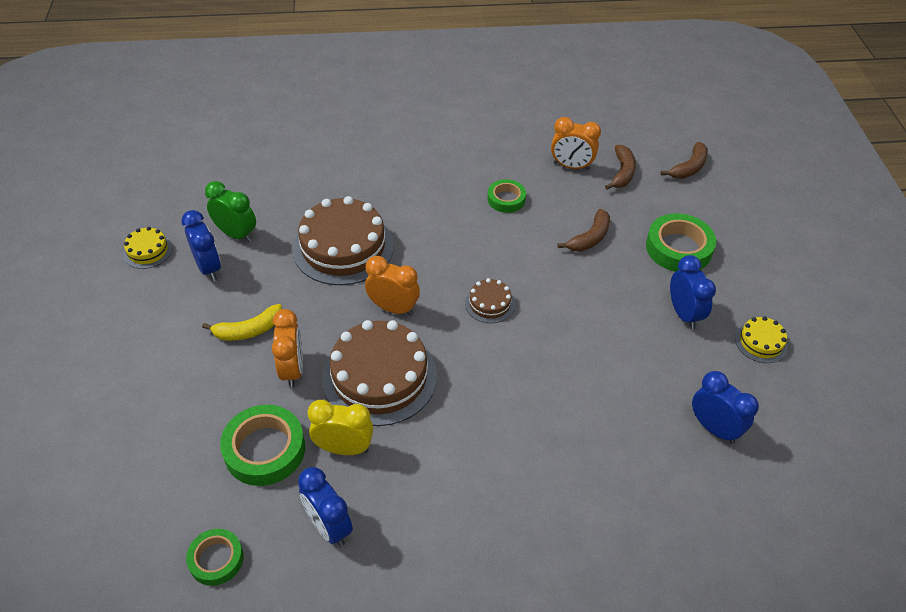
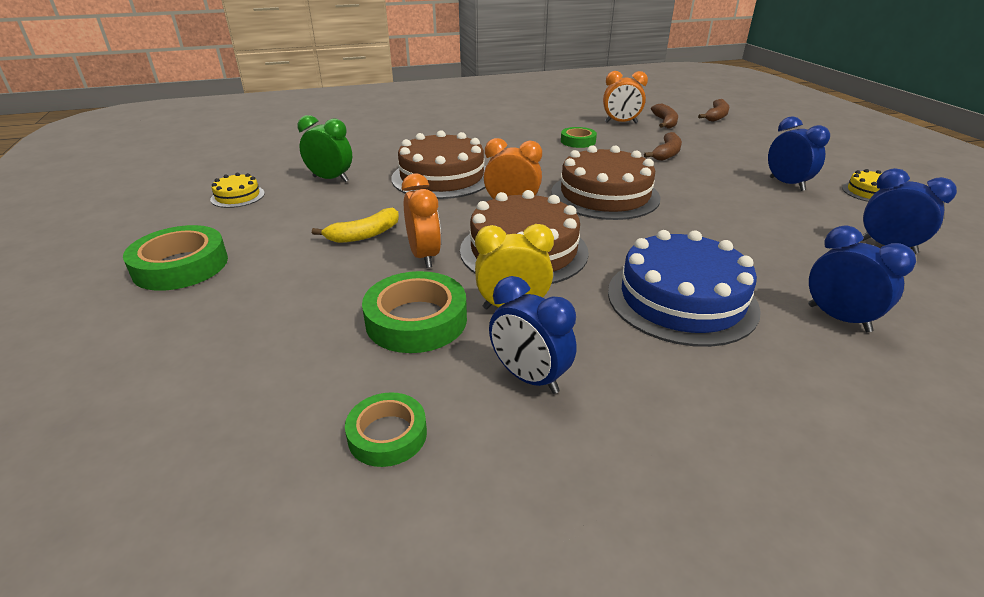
camera: 10 degrees left, 15 degrees down
blue clock [181,210,221,281] -> blue clock moved to [808,225,916,332]
brown cake [465,278,515,323] -> brown cake [551,145,661,220], size x2.12
green tape [646,213,716,272] -> green tape moved to [123,225,228,291]
none -> blue cake [608,230,761,347]

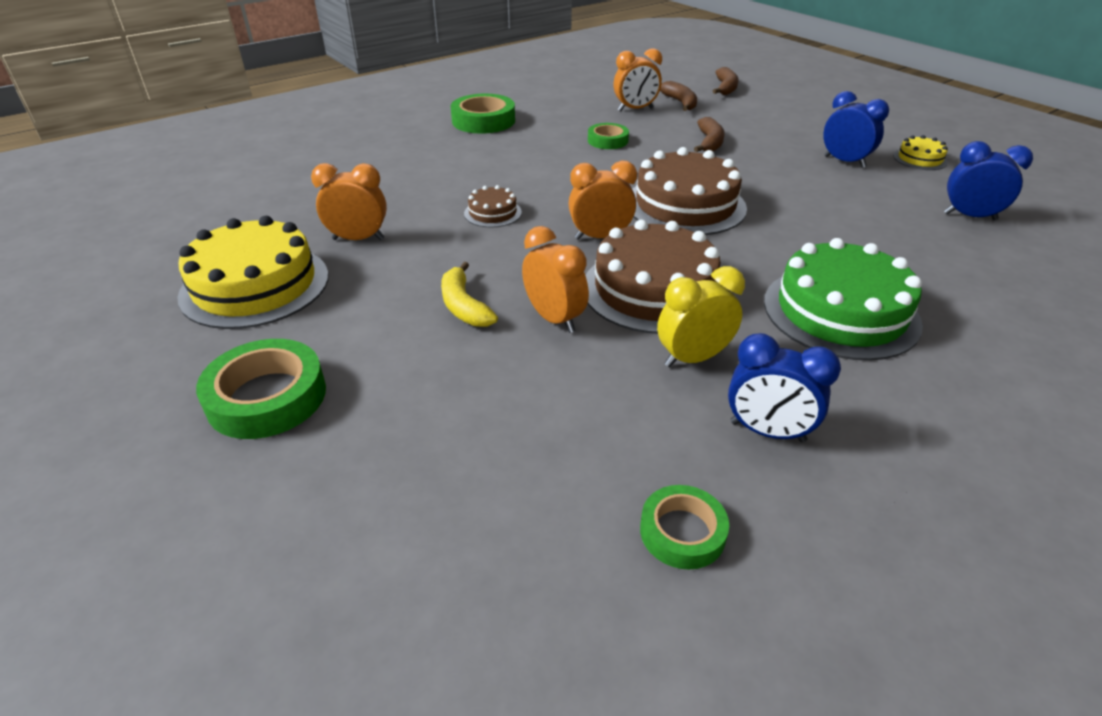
camera: 20 degrees left, 5 degrees up
yellow cake [210,173,265,208] -> yellow cake [177,216,328,329], size x2.12
green clock [298,115,352,182] -> orange clock [311,163,387,240]
yellow banana [312,208,399,243] -> yellow banana turned 120 degrees clockwise [441,262,498,327]
green tape [362,271,467,353] -> green tape moved to [451,94,515,134]
brown cake [391,130,486,199] -> brown cake [464,185,522,228], size x0.47
blue cake [608,230,761,347] -> green cake [764,238,923,361]
blue clock [808,225,916,332] -> none

